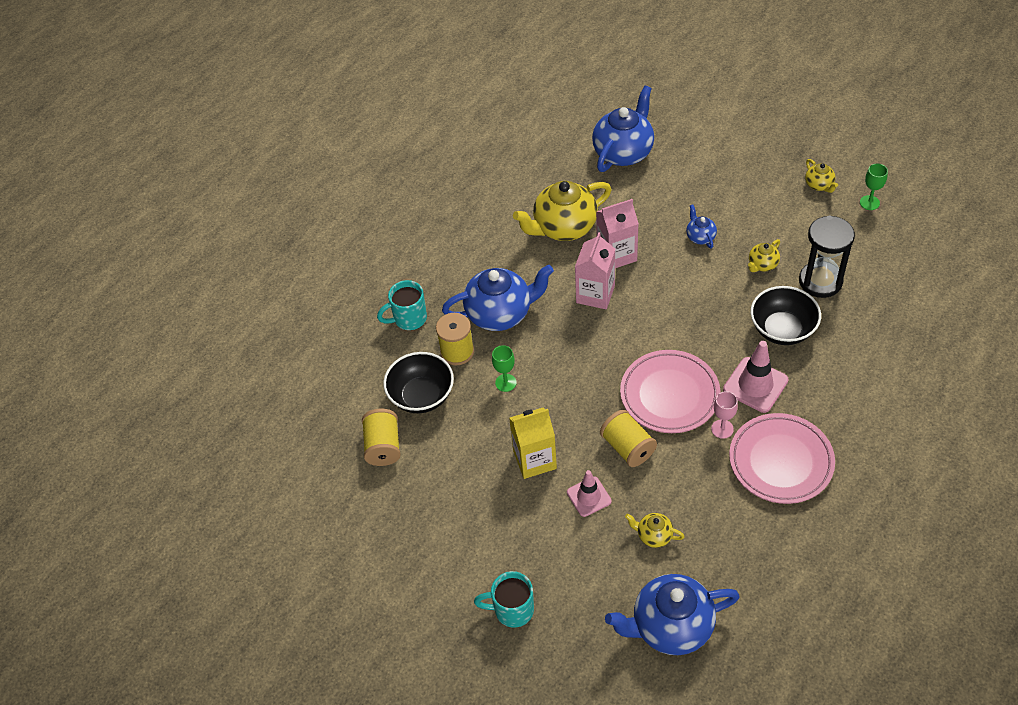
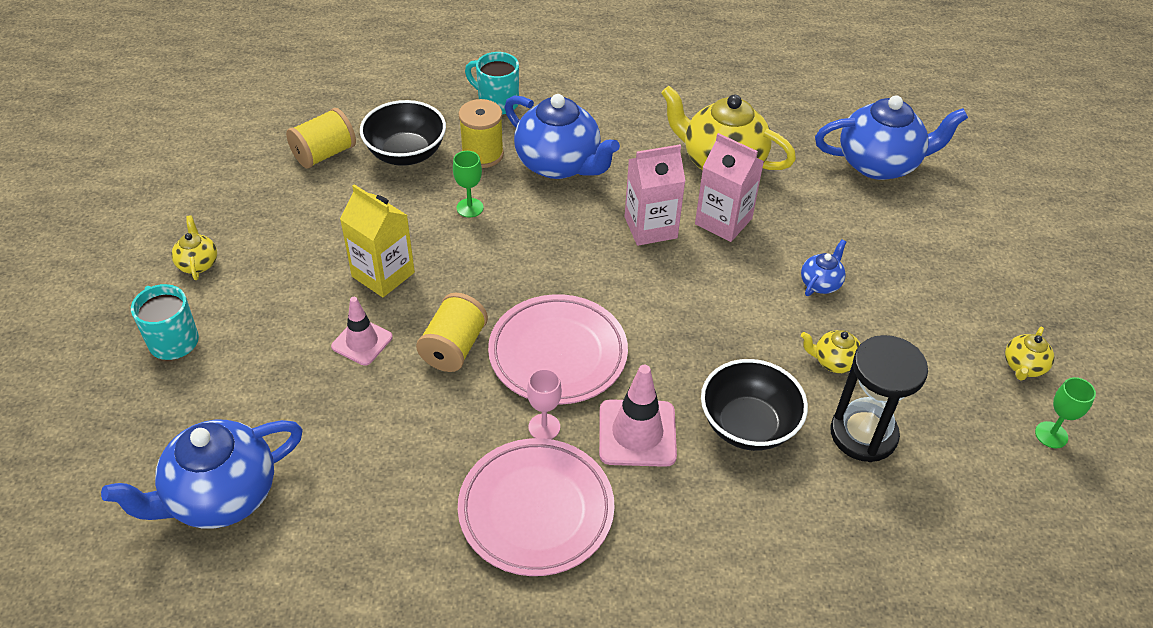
camera: 50 degrees right, 5 degrees down
blue teapot [605,574,740,655] -> blue teapot turned 75 degrees counterclockwise [101,420,303,528]
yellow teapot [625,513,685,548] -> yellow teapot moved to [171,215,217,280]

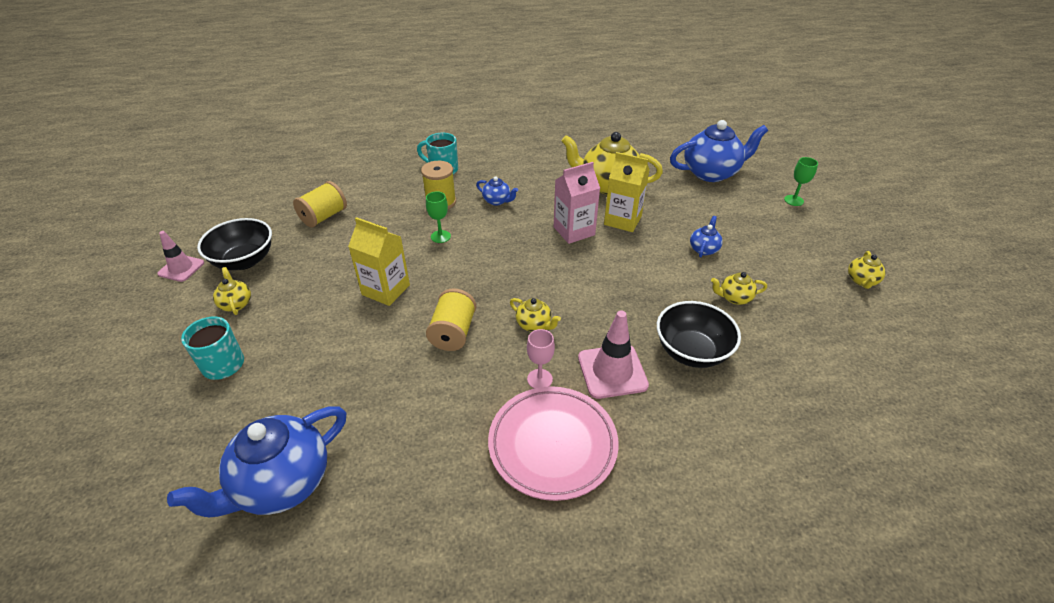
camera: 10 degrees left, 5 degrees down
pink traffic cone [331,297,393,366] -> pink traffic cone moved to [157,231,204,282]
black bowl [360,100,446,166] -> black bowl moved to [197,218,272,270]
pink plate [488,294,628,404] -> yellow teapot [510,298,561,332]
blue teapot [505,94,620,179] -> blue teapot [476,176,518,206], size x0.46
pink carton [695,133,764,242] -> yellow carton [604,152,650,232]
black hourglass [830,335,928,462] -> none
green goblet [1035,377,1096,448] -> green goblet moved to [784,157,818,206]

